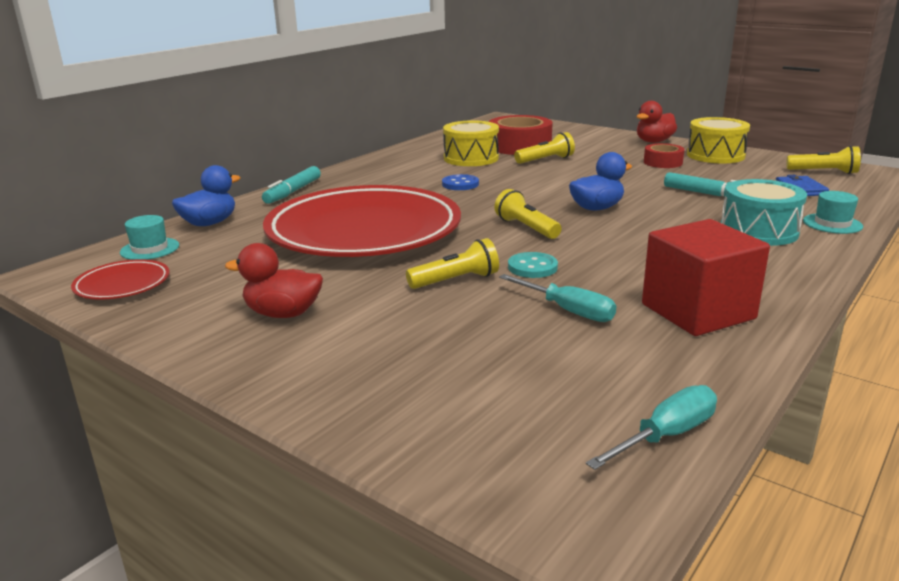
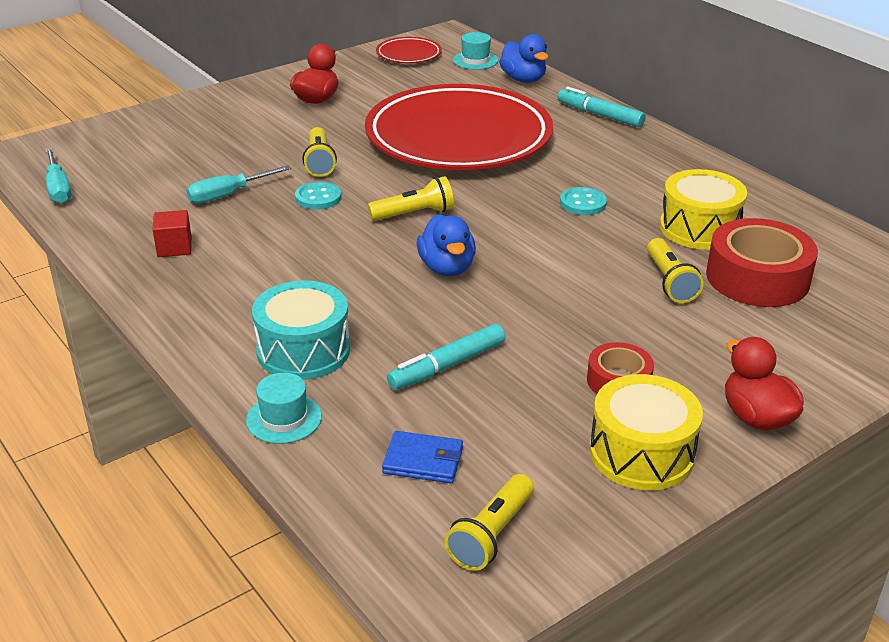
camera: 105 degrees right, 10 degrees up
blue button [442,174,479,190] -> turquoise button [560,187,607,215]
red cube [642,219,770,336] -> red cube [153,210,192,257], size x0.47

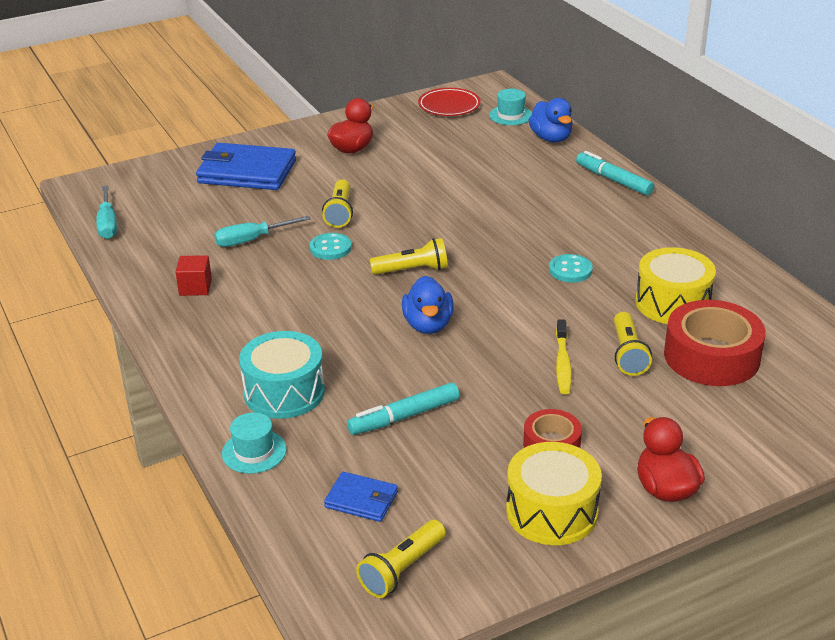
camera: 10 degrees right, 0 degrees up
red plate [365,84,553,170] -> none
none -> blue wallet [196,143,296,190]
none -> yellow toothbrush [556,319,572,394]

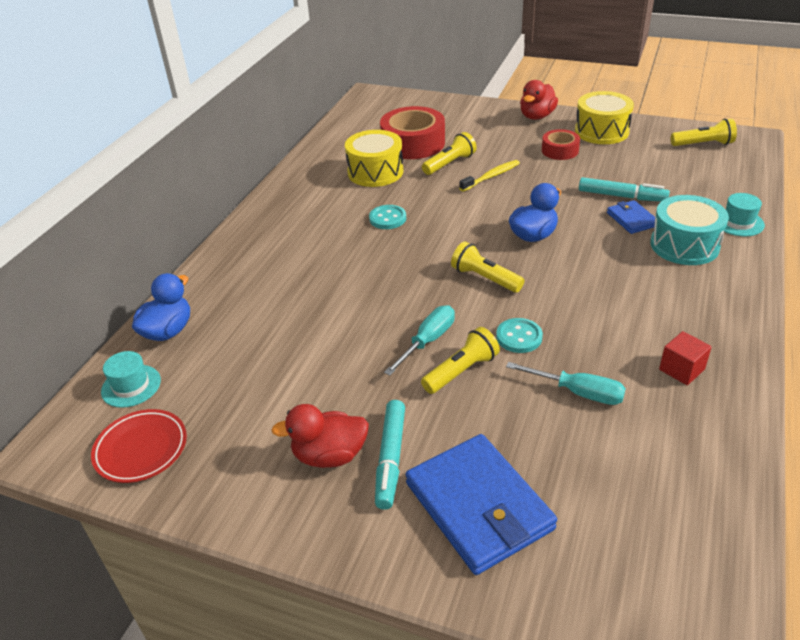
camera: 130 degrees left, 5 degrees up
turquoise screwdriver [96,185,117,239] -> turquoise screwdriver moved to [384,305,455,376]
blue wallet [324,472,398,522] -> blue wallet moved to [607,200,655,234]
turquoise marker [576,151,654,196] -> turquoise marker moved to [375,400,405,510]

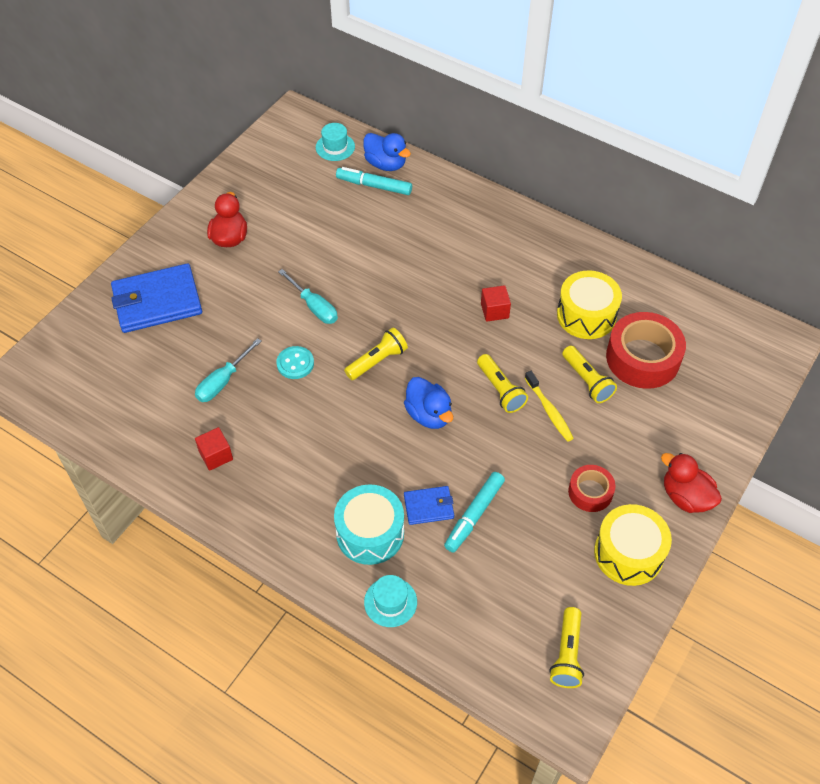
camera: 100 degrees right, 15 degrees up
red plate [91,409,187,483] -> none
turquoise button [369,205,406,229] -> red cube [481,285,511,322]
turquoise marker [375,400,405,510] -> turquoise marker moved to [336,167,412,195]
yellow flashlight [421,327,500,394] -> yellow flashlight moved to [477,354,528,413]

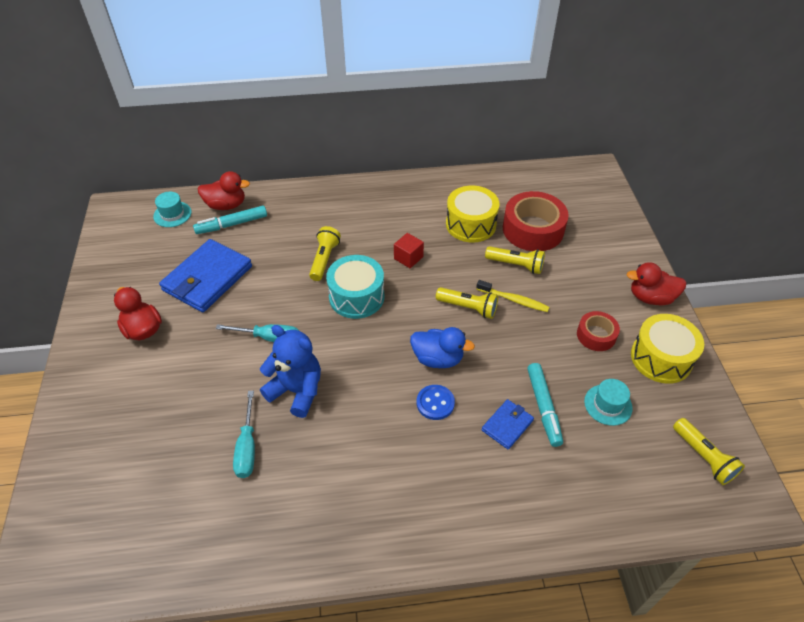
camera: 40 degrees left, 5 degrees down
blue wallet [111,263,202,333] -> blue wallet moved to [159,239,252,312]
red cube [195,427,233,471] -> none
turquoise button [276,346,314,379] -> blue teddy bear [260,325,321,418]
turquoise drum [334,484,404,565] -> turquoise drum moved to [326,255,384,319]
yellow flashlight [344,327,408,380] -> yellow flashlight moved to [309,226,341,281]
blue duck [363,133,411,171] -> red duck [198,171,250,210]
turquoise hat [364,575,417,627] -> turquoise hat moved to [584,379,633,426]
none -> blue button [417,385,455,420]

